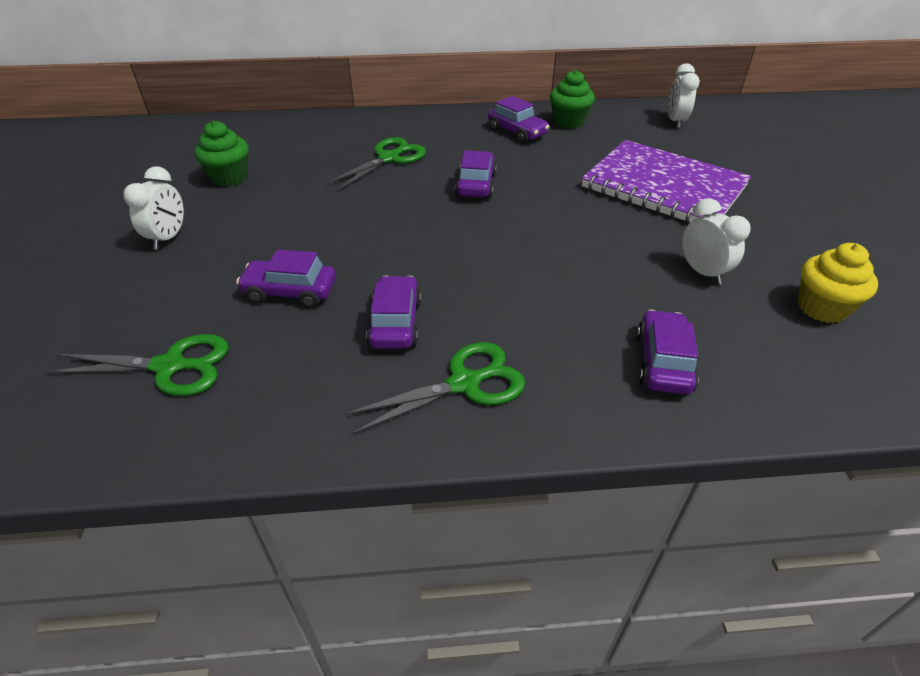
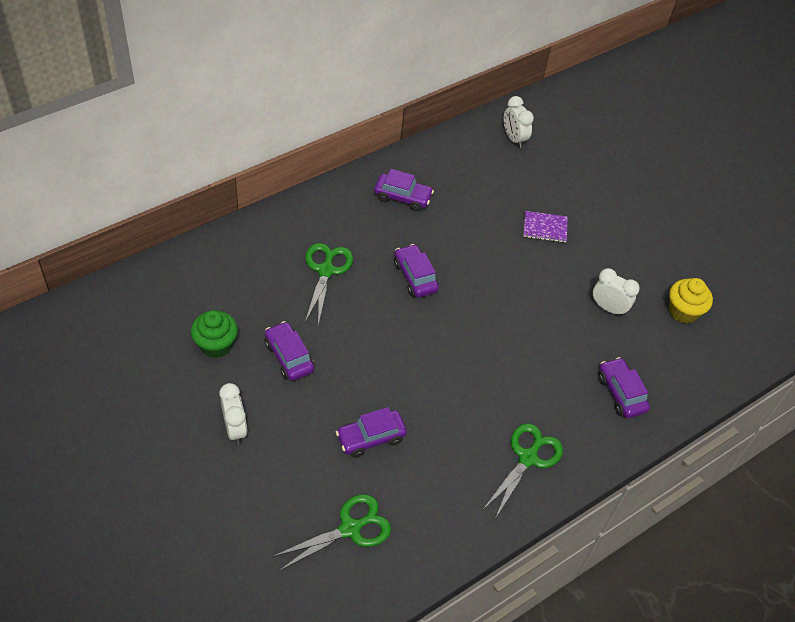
camera: 35 degrees left, 10 degrees up
purple car [366,276,422,349] -> purple car moved to [265,321,314,381]
green cupcake [550,70,595,129] -> none
purple notebook [581,140,751,223] -> purple notebook [523,211,567,243], size x0.40

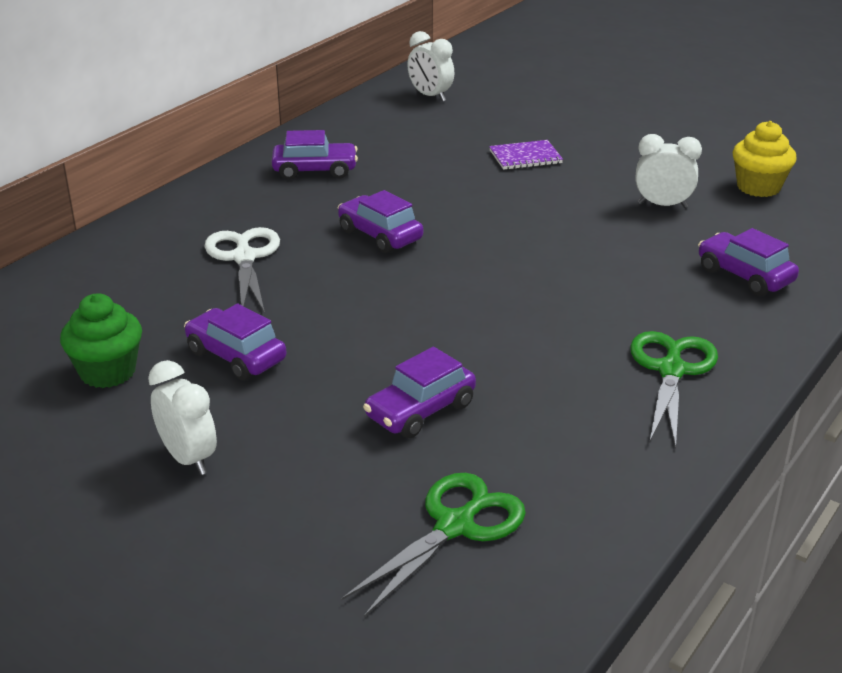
camera: 15 degrees left, 20 degrees down
green scissors [305,243,353,326] -> white scissors [204,227,280,313]

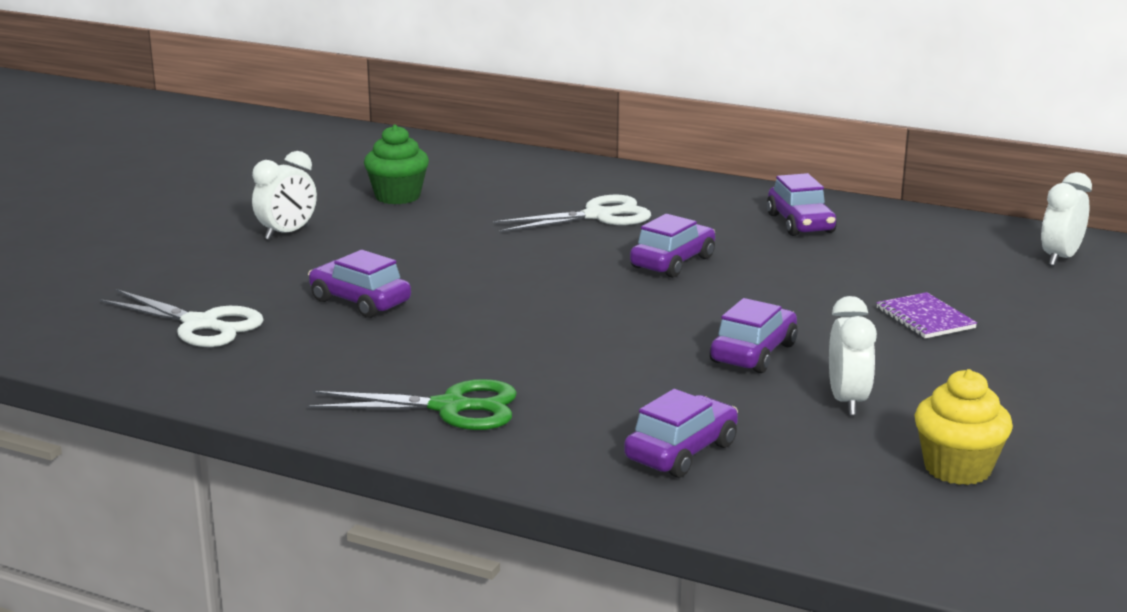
camera: 80 degrees right, 10 degrees down
purple car [184,304,286,380] -> purple car moved to [710,298,797,373]
green scissors [341,473,526,617] -> white scissors [99,289,264,347]

